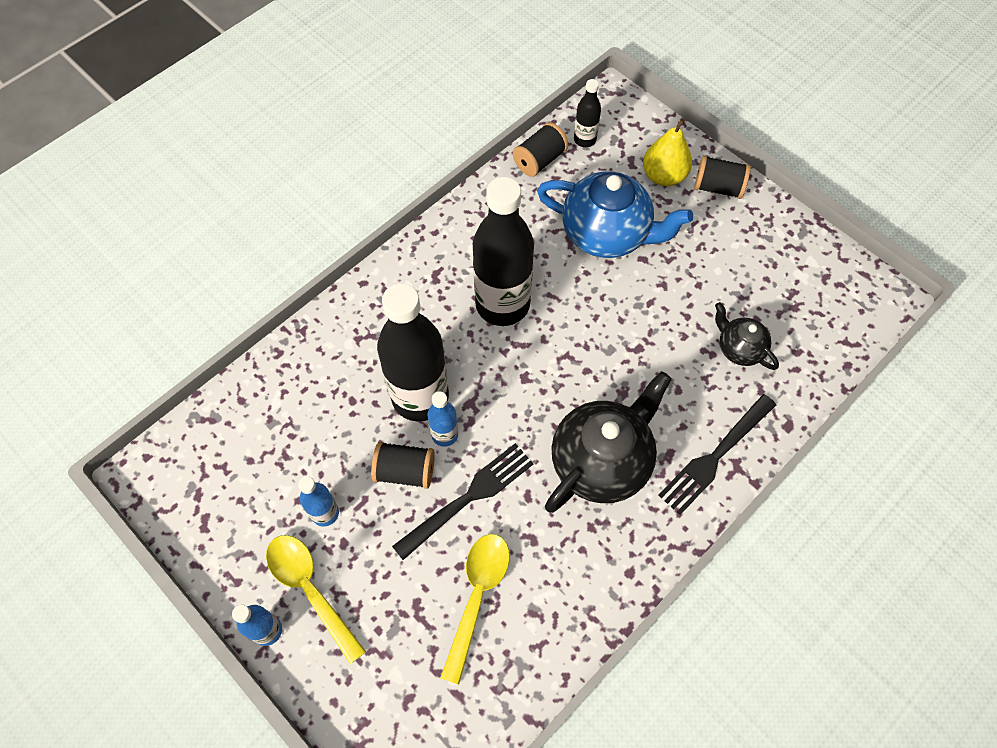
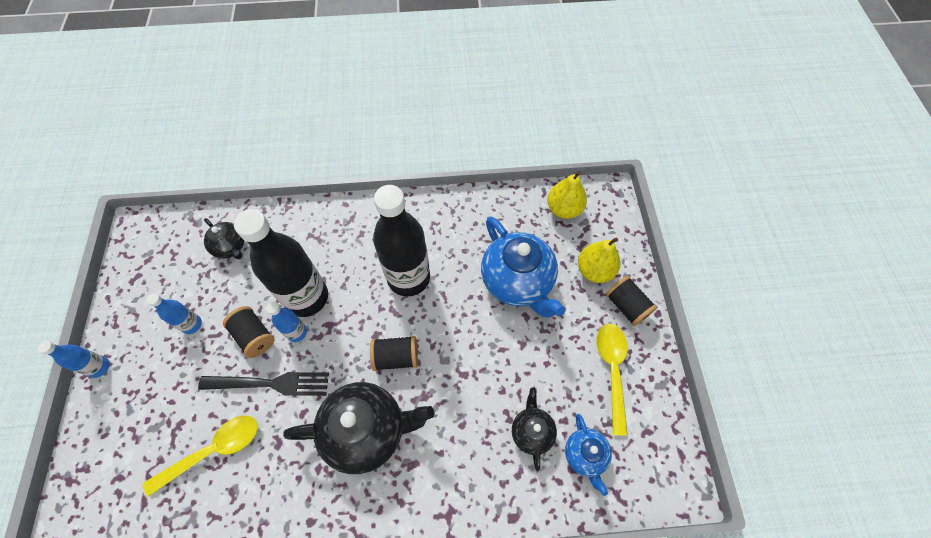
camera: 40 degrees right, 0 degrees up
yellow spoon [266,535,366,664] -> yellow spoon moved to [597,324,628,436]
black spool [513,122,568,177] -> black spool moved to [370,336,418,371]
black bottle [574,79,601,147] -> yellow pear [547,171,587,219]
black fork [658,394,776,515] -> none
none -> black teapot [204,218,245,259]
none -> blue teapot [565,414,612,496]

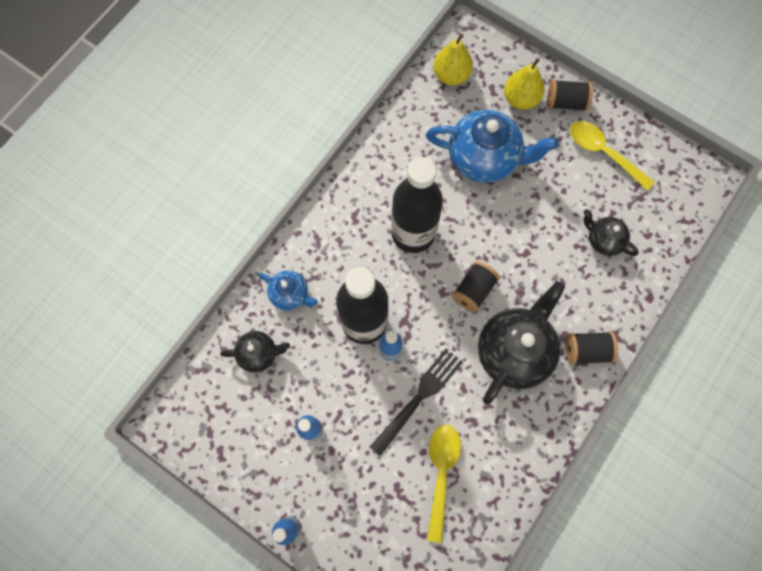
camera: 50 degrees left, 10 degrees up
black spool [223,306,275,358] -> black spool moved to [565,332,618,365]
blue teapot [565,414,612,496] -> blue teapot moved to [258,270,318,310]

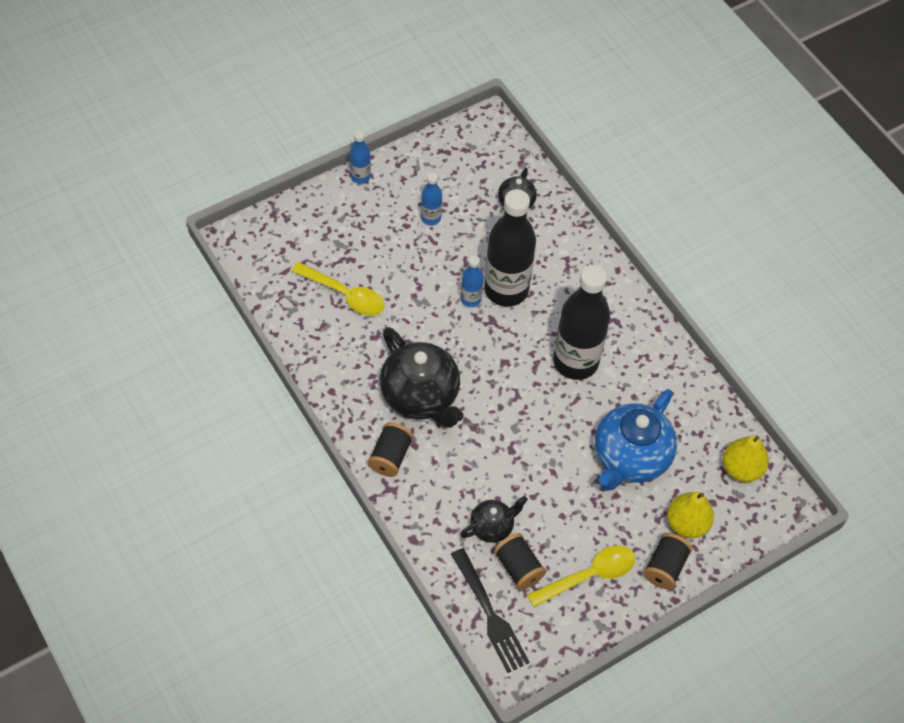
camera: 110 degrees right, 15 degrees down
blue teapot [258,270,318,310] -> none
black fork [370,348,463,456] -> black fork moved to [451,548,530,673]
black spool [452,261,500,312] -> black spool moved to [494,533,546,590]

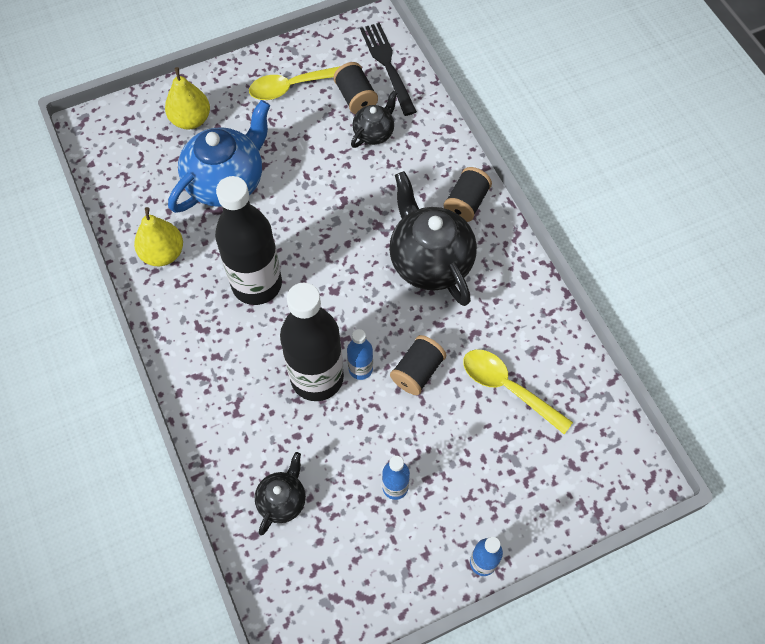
camera: 170 degrees left, 5 degrees up
black teapot [460,496,528,543] -> black teapot turned 150 degrees clockwise [351,91,397,148]
black spool [643,533,692,590] -> black spool moved to [390,335,446,395]
yellow pear [723,435,769,482] -> yellow pear moved to [134,207,183,266]

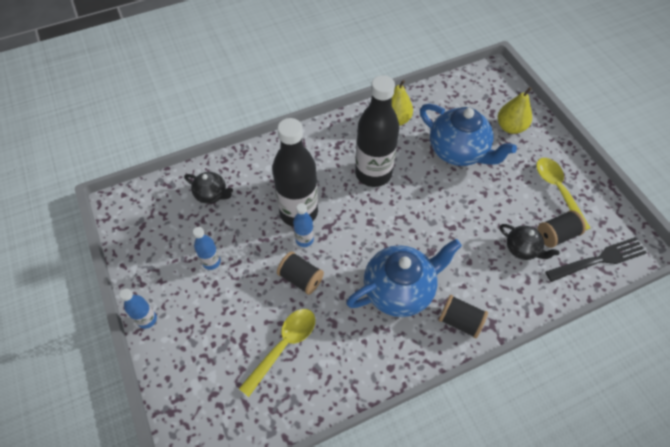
camera: 90 degrees right, 5 degrees down
black teapot [389,171,477,306] -> blue teapot [346,239,462,317]

